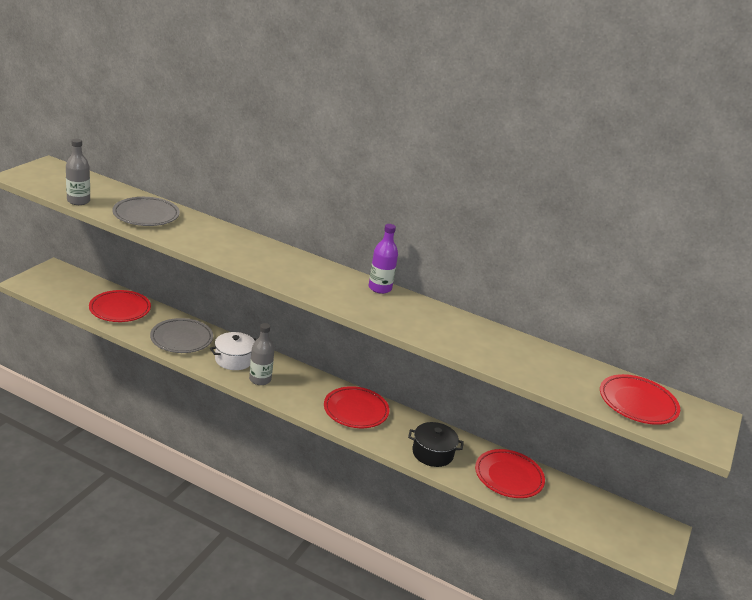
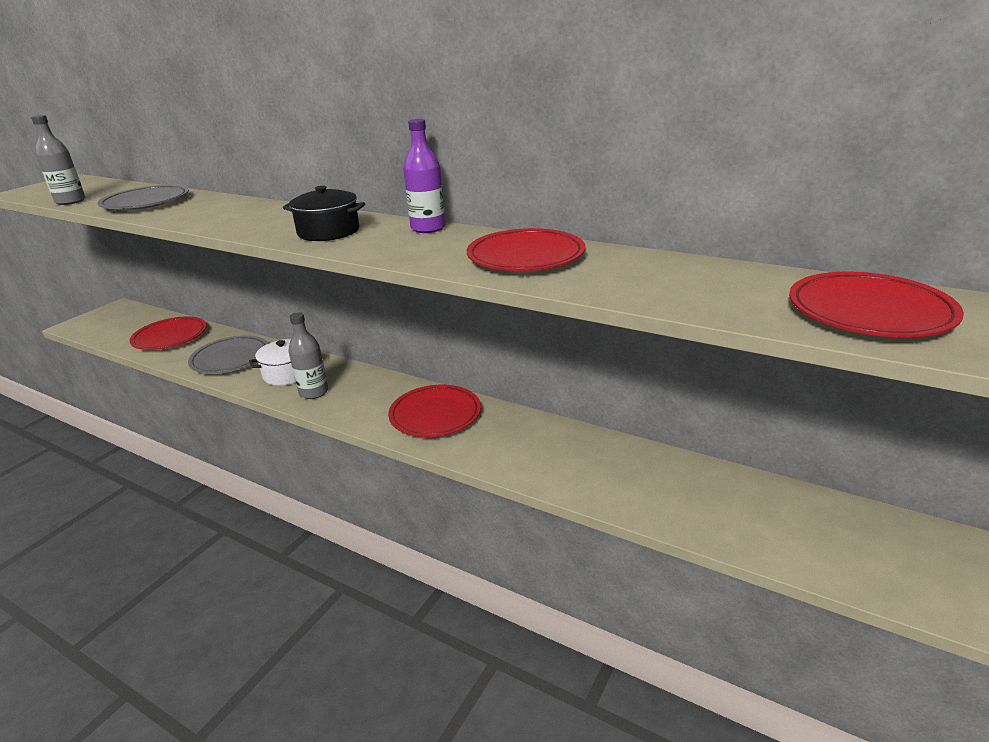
camera: 10 degrees right, 0 degrees up
black pot [408,422,464,467] -> black pot moved to [283,186,365,241]
red plate [475,449,545,498] -> red plate moved to [467,228,585,271]

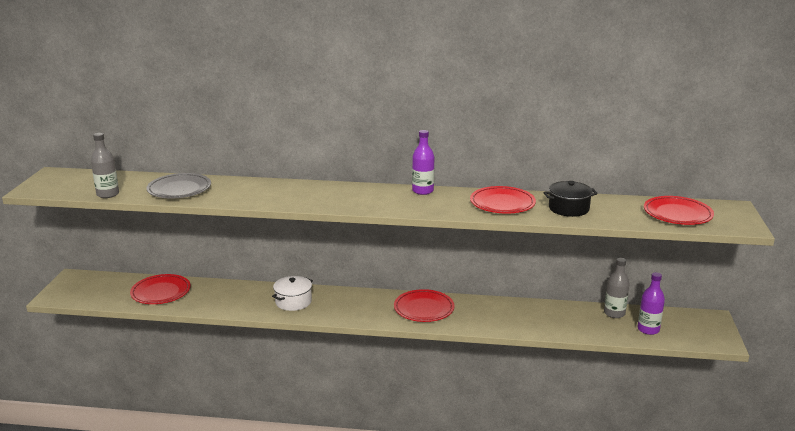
camera: 25 degrees left, 5 degrees down
grey plate [188,335,268,374] -> none
black pot [283,186,365,241] -> black pot moved to [543,181,598,217]
grey bottle [288,312,328,399] -> grey bottle moved to [604,258,630,318]
none -> purple bottle [638,272,665,335]

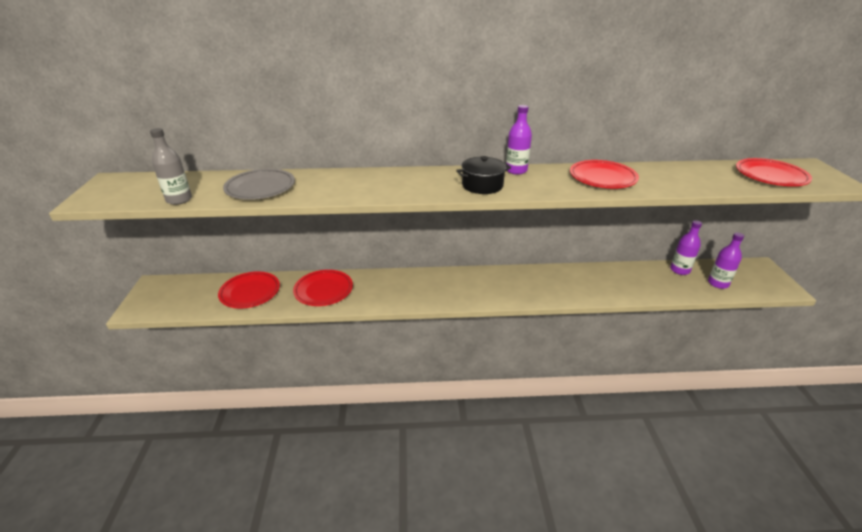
camera: 10 degrees left, 10 degrees up
white pot [272,276,313,311] -> none
red plate [394,289,455,322] -> red plate moved to [293,270,353,306]
black pot [543,181,598,217] -> black pot moved to [456,156,511,194]
grey bottle [604,258,630,318] -> purple bottle [670,220,702,275]

